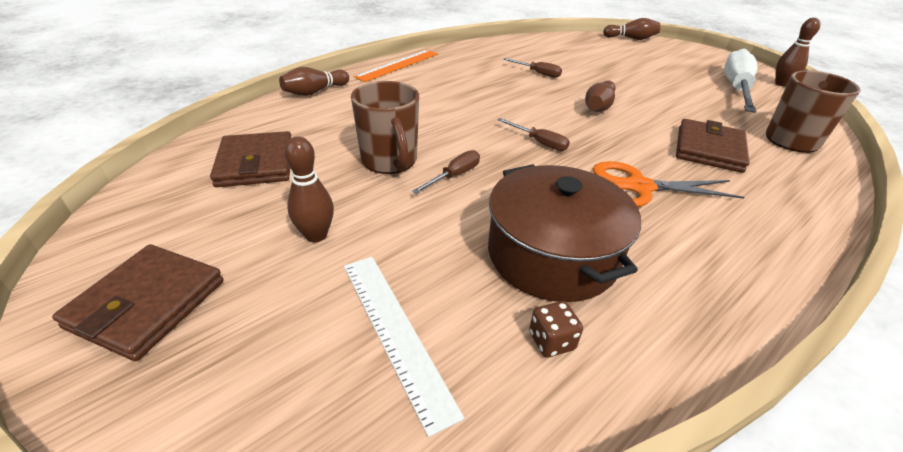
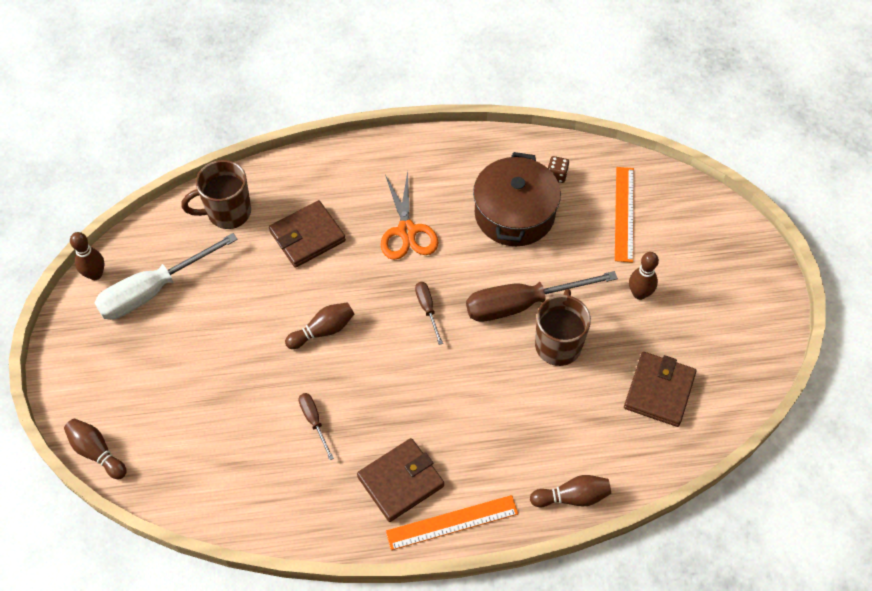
camera: 145 degrees left, 20 degrees up
brown wallet [52,244,223,361] -> brown wallet moved to [357,438,444,522]
white ruler [344,257,464,437] -> orange ruler [615,167,634,263]
brown screwdriver [412,150,480,194] -> brown screwdriver [466,271,618,322], size x2.15
orange scissors [593,161,745,207] -> orange scissors turned 45 degrees clockwise [381,171,439,260]

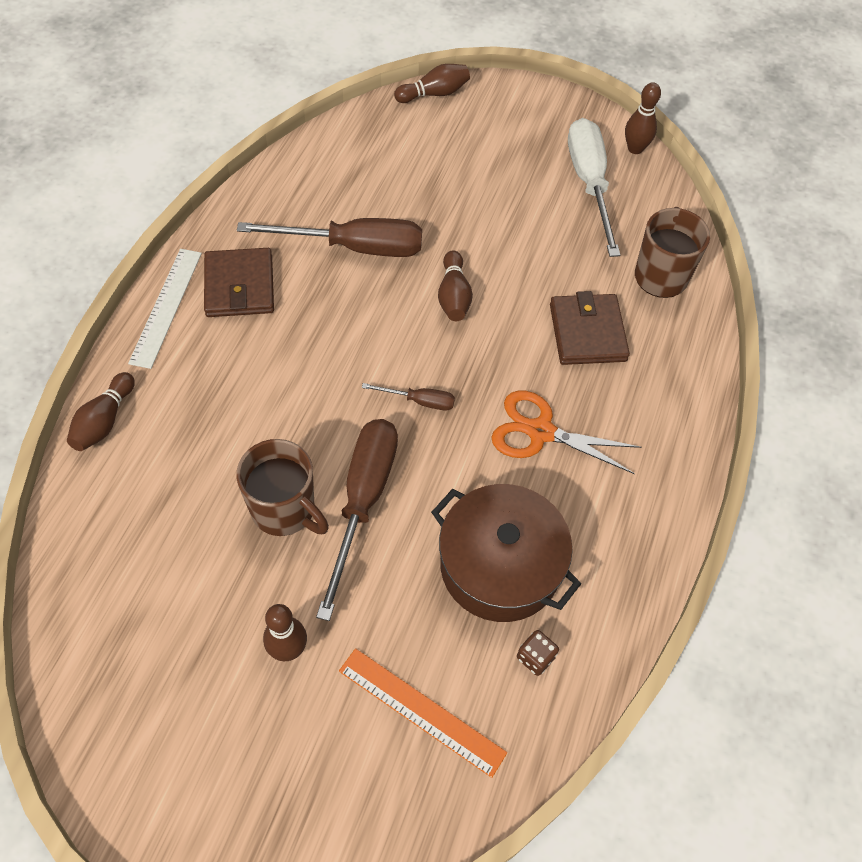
camera: 115 degrees right, 0 degrees up
brown screwdriver [299,393,334,460] -> brown screwdriver [237,218,422,257], size x2.15
orange ruler [386,495,518,550] -> white ruler [128,249,202,369]
brown wallet [624,352,696,427] -> none

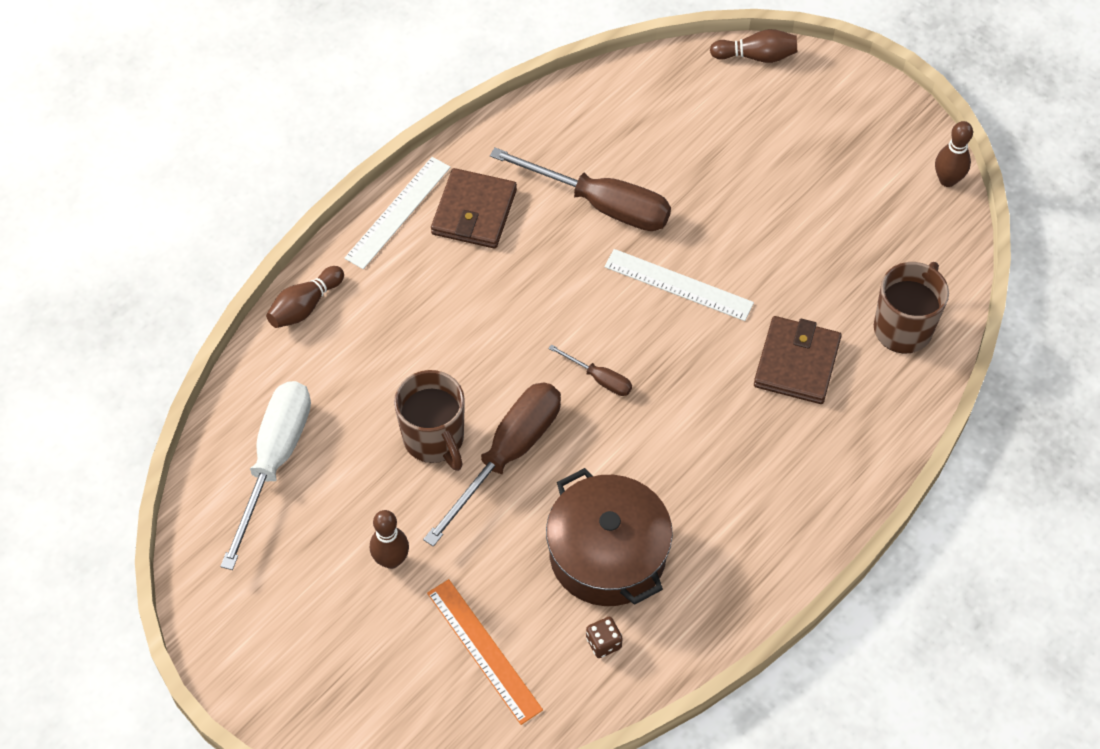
camera: 25 degrees right, 0 degrees up
brown bowling pin [438,250,473,321] -> white ruler [604,249,754,321]
orange scissors [491,390,641,474] -> none
white screwdriver [568,118,620,257] -> white screwdriver moved to [220,381,311,570]

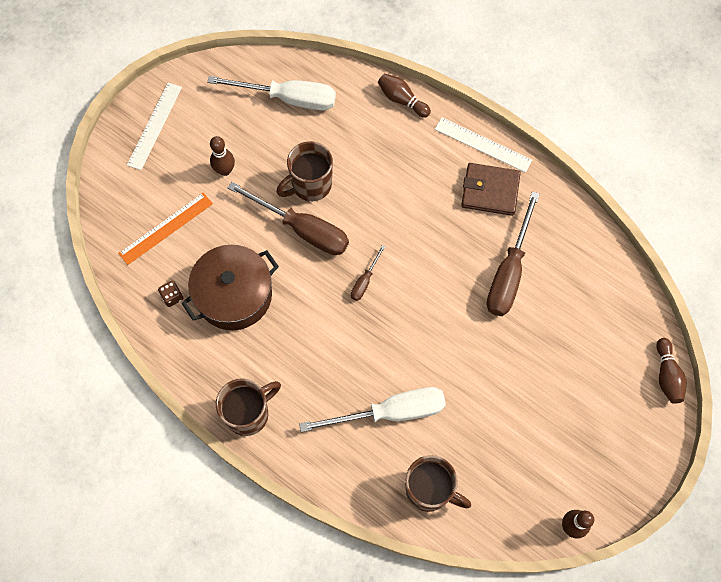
camera: 85 degrees right, 10 degrees up
white ruler [604,249,754,321] -> white ruler moved to [127,83,182,170]
brown wallet [754,316,842,404] -> white screwdriver [299,387,446,432]
none -> brown mug [216,378,281,436]

